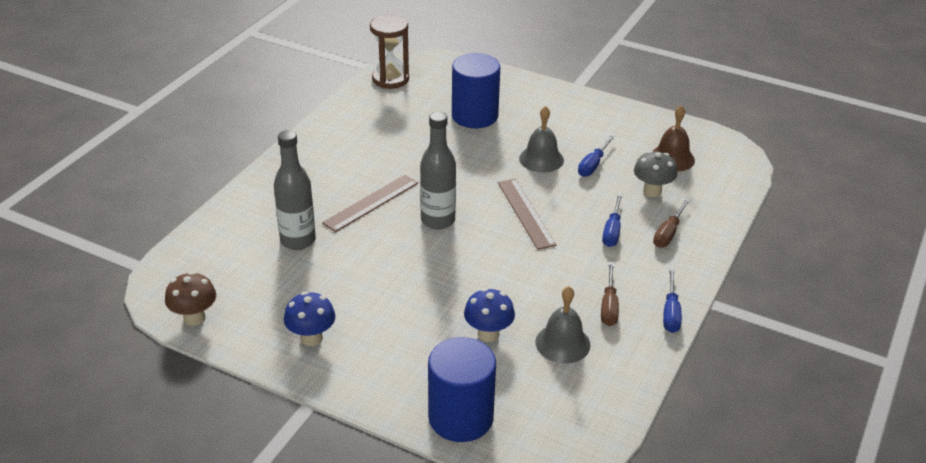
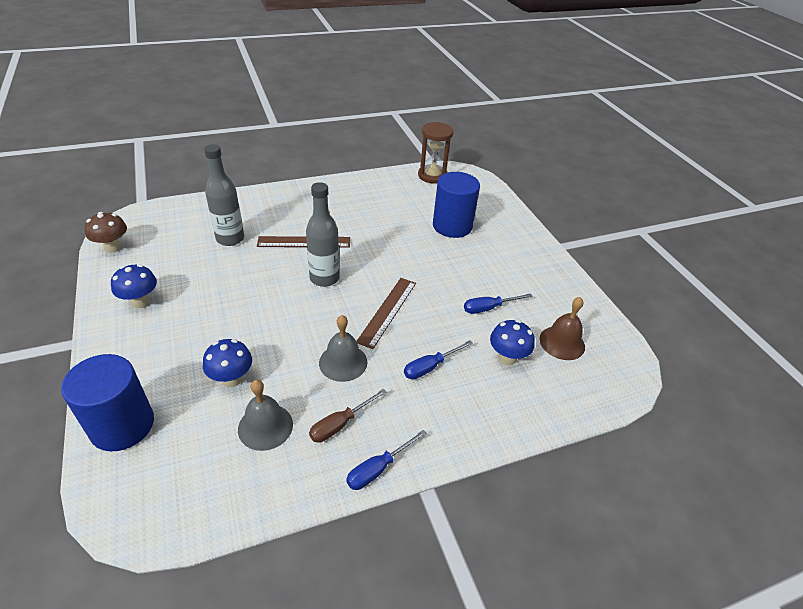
camera: 40 degrees right, 5 degrees up
grey bell [519,106,564,173] -> grey bell moved to [319,315,367,382]
grey mushroom [634,150,677,197] -> blue mushroom [490,320,535,365]
brown screwdriver [653,198,691,248] -> none

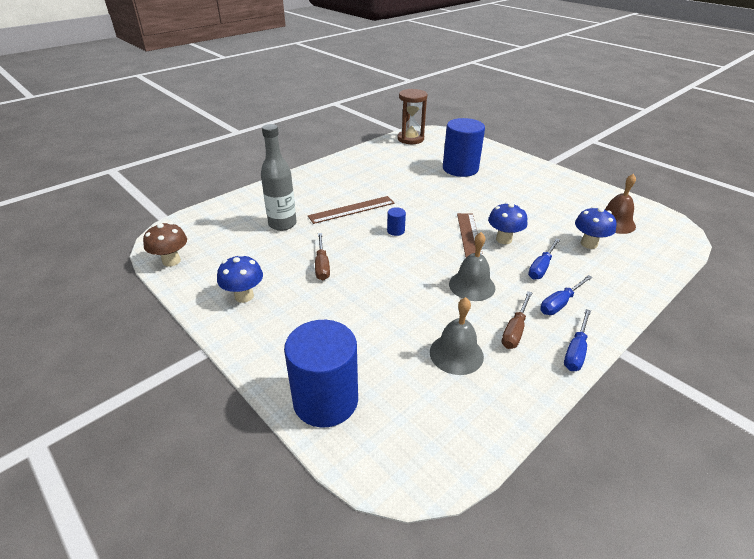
camera: 20 degrees left, 5 degrees down
blue mushroom [203,339,252,387] -> blue mushroom moved to [488,202,527,244]
grey bottle [306,182,339,287] -> blue cylinder [387,207,406,236]
blue screwdriver [464,294,533,314] -> blue screwdriver moved to [540,275,593,315]
none -> brown screwdriver [315,233,330,280]

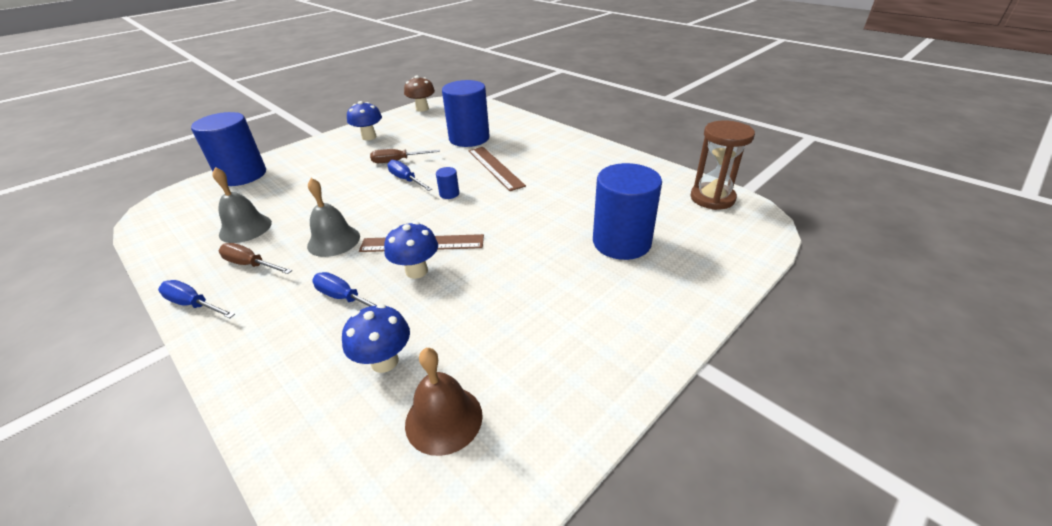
camera: 90 degrees right, 0 degrees up
grey bottle [261,124,297,231] -> blue cylinder [442,80,490,147]
blue screwdriver [540,275,593,315] -> blue screwdriver moved to [387,160,432,191]

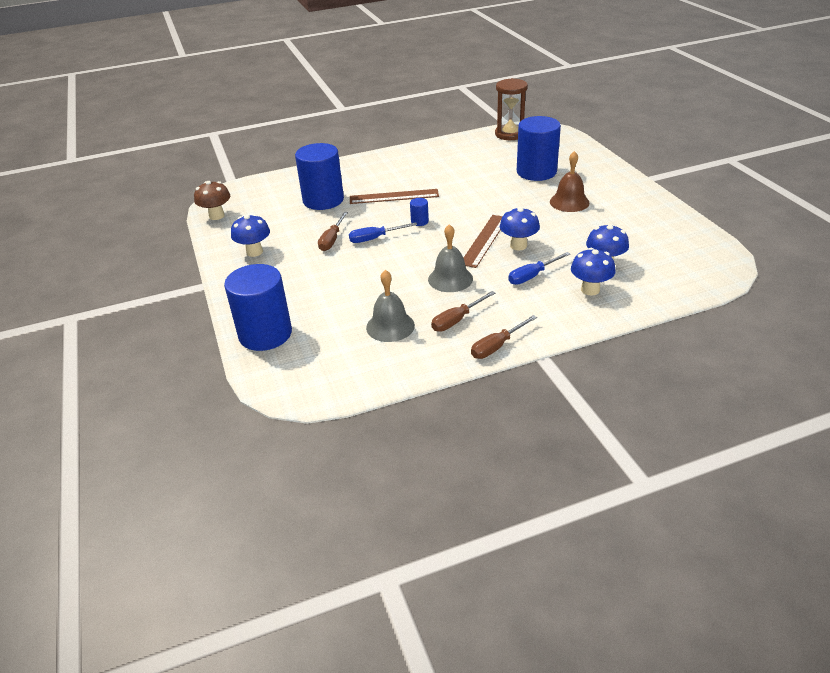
camera: 65 degrees left, 0 degrees up
blue screwdriver [158,280,235,318] -> brown screwdriver [471,315,537,359]
brown bell [405,348,483,456] -> brown bell moved to [550,151,589,212]
none -> blue mushroom [571,248,616,295]

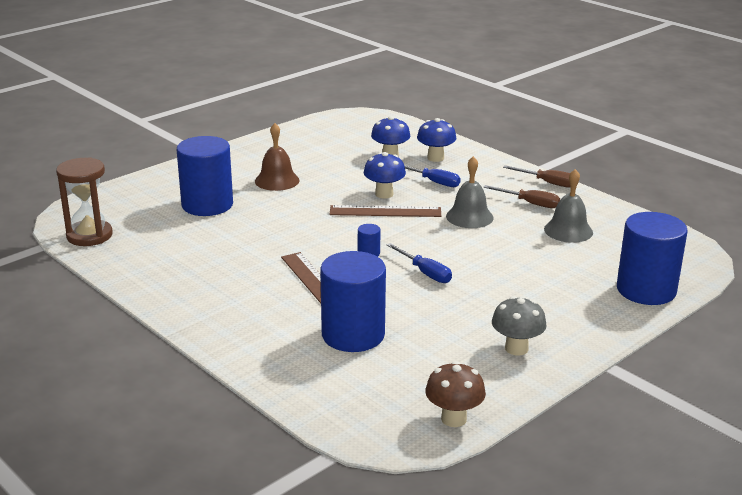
camera: 115 degrees left, 10 degrees down
blue mushroom [231,214,270,257] -> grey mushroom [492,296,547,356]
brown screwdriver [318,212,348,251] -> none

